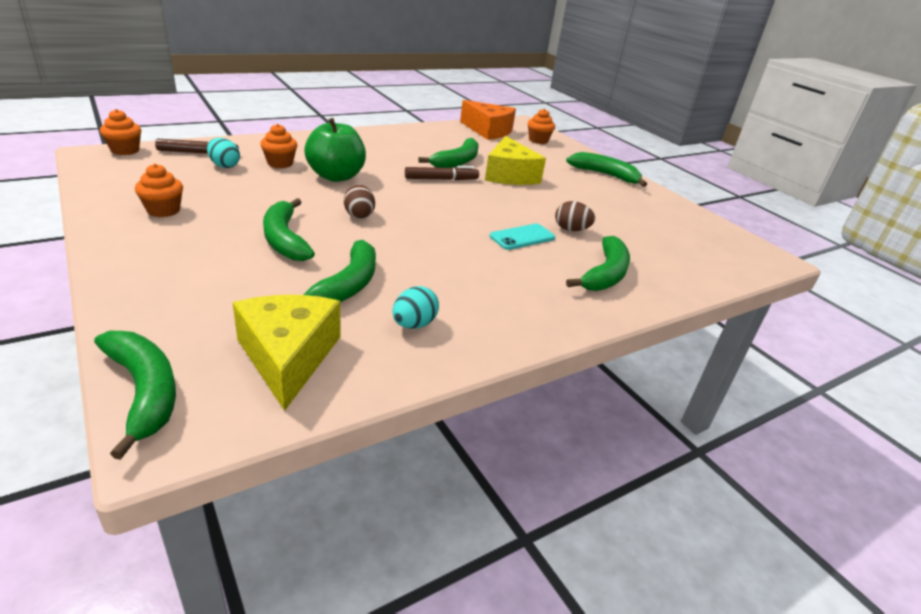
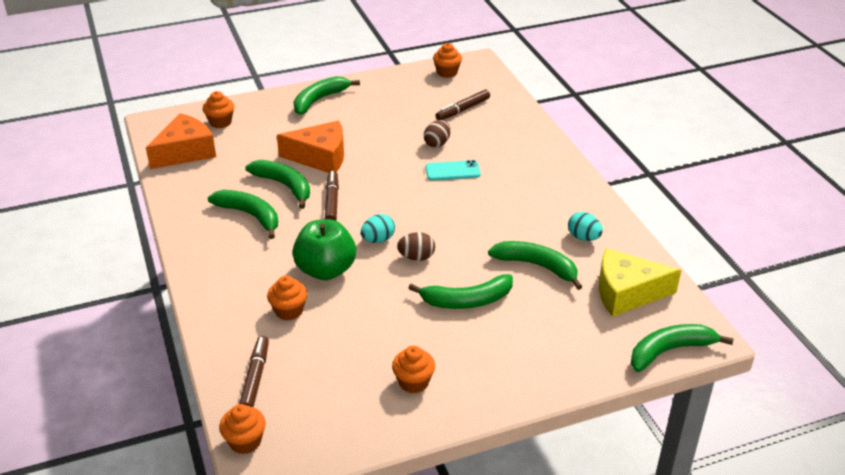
camera: 75 degrees left, 5 degrees up
turquoise egg [207,138,240,168] -> turquoise egg moved to [361,214,395,243]
yellow cheese [485,136,546,185] -> orange cheese [277,121,344,173]
turquoise phone [490,224,555,250] -> turquoise phone turned 75 degrees counterclockwise [425,160,481,181]
green banana [566,236,630,291] -> green banana moved to [208,190,278,239]
none -> orange cupcake [433,43,462,78]
none -> brown marker [436,90,490,120]

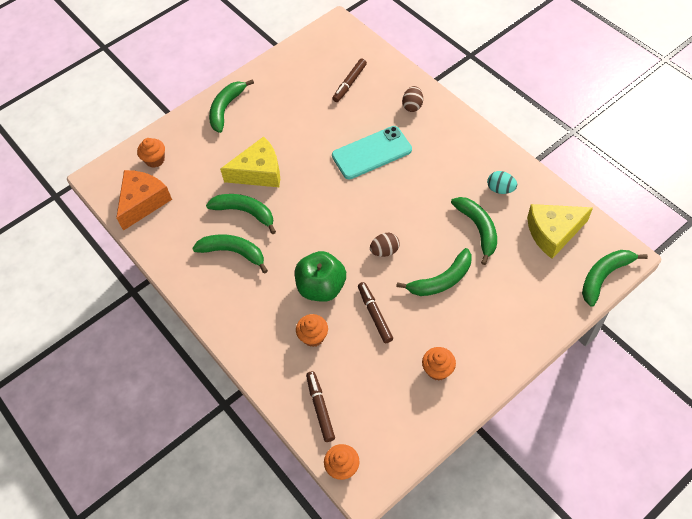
camera: 15 degrees left, 20 degrees up
orange cheese [277,121,344,173] -> yellow cheese [220,136,280,187]
brown marker [325,171,339,220] -> brown marker moved to [358,282,393,343]
turquoise egg [361,214,395,243] -> none
brown egg [424,120,451,148] -> brown egg moved to [402,86,423,112]
turquoise phone [425,160,481,181] -> turquoise phone [332,126,412,179], size x1.69
orange cupcake [433,43,462,78] -> none
green banana [488,241,582,290] -> green banana turned 60 degrees clockwise [451,197,497,265]

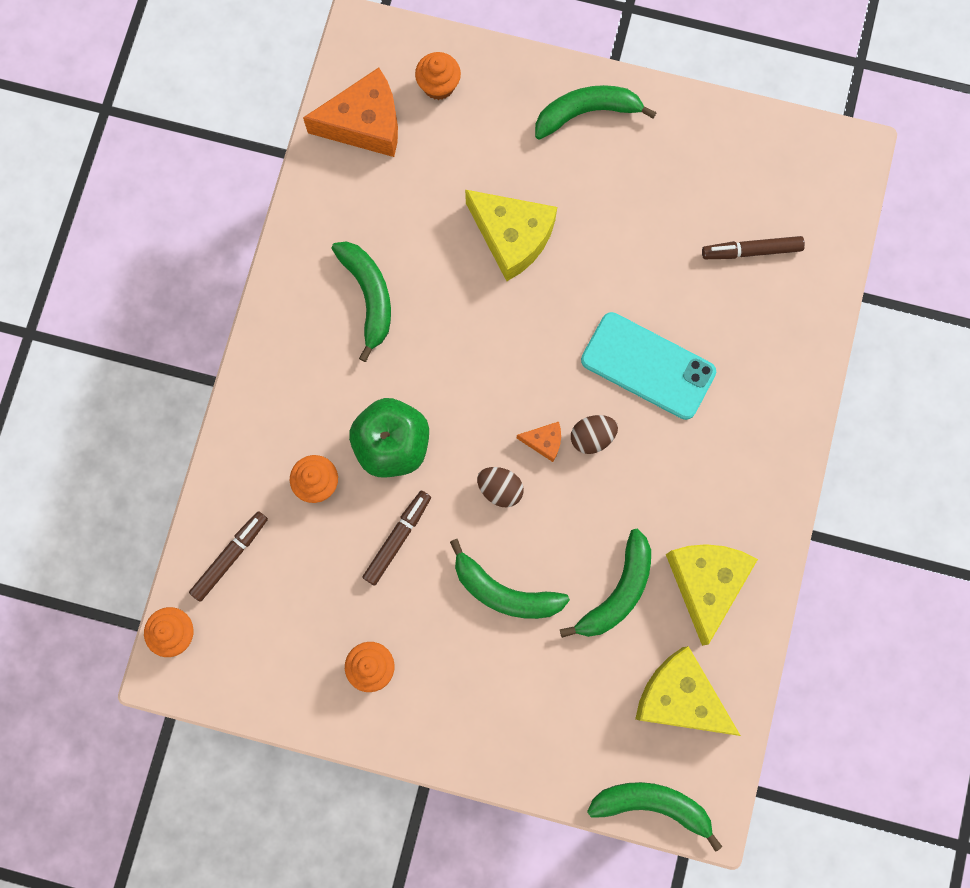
camera: 50 degrees right, 20 degrees up
green banana [206,194,276,234] -> none
brown egg [402,86,423,112] -> brown egg moved to [571,415,618,454]
turquoise egg [487,171,517,194] -> yellow cheese [666,544,758,646]
none -> orange cheese [517,422,561,462]

